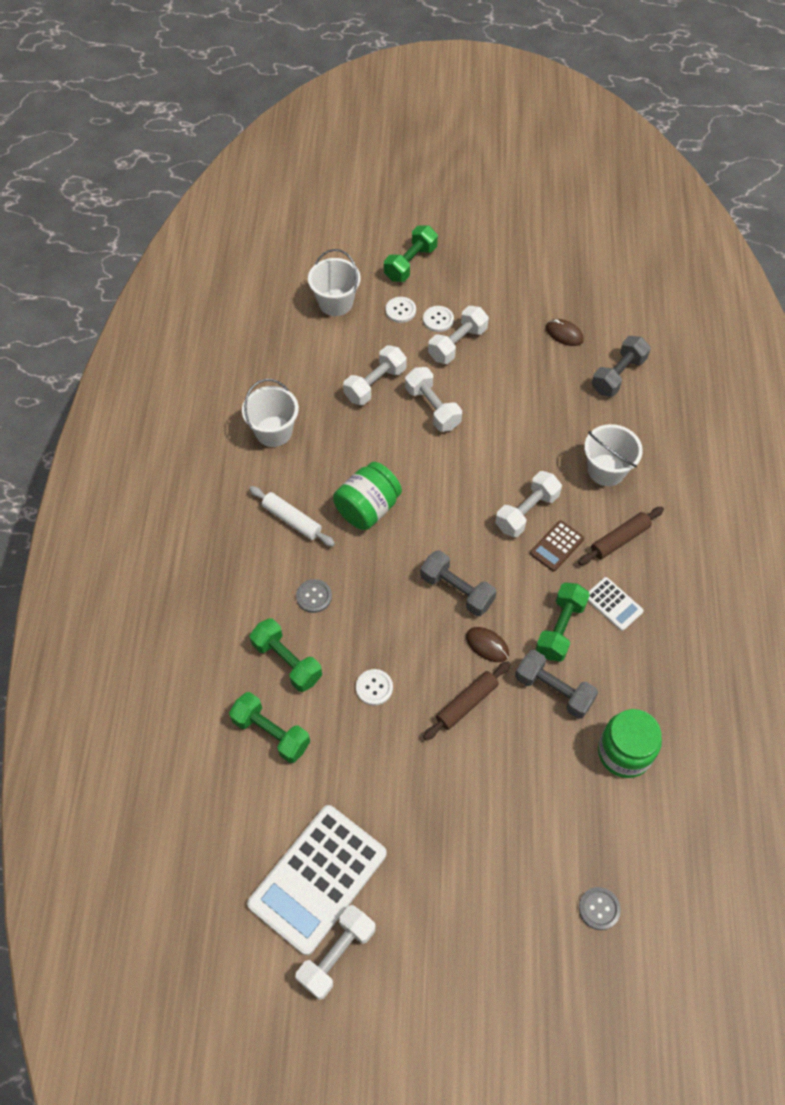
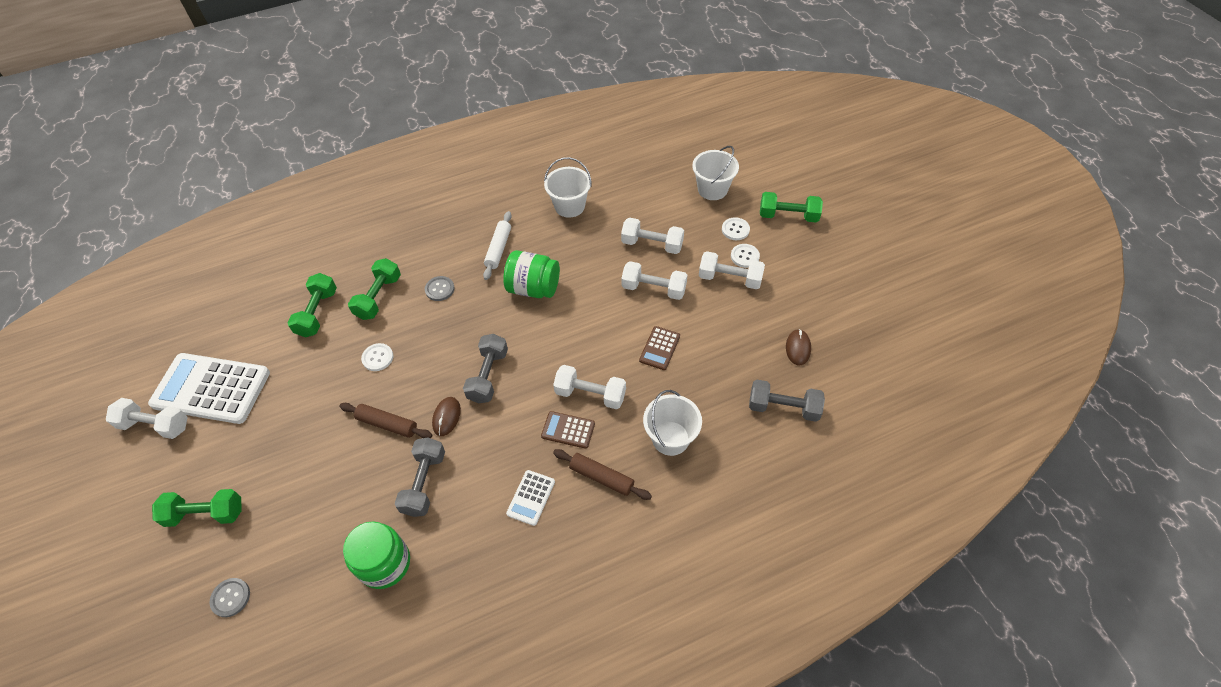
camera: 65 degrees right, 5 degrees down
white dumbbell [405,367,462,432] -> white dumbbell turned 75 degrees clockwise [621,261,688,300]
green dumbbell [536,583,590,662] -> green dumbbell moved to [152,489,242,527]
none -> brown calculator [639,326,680,370]

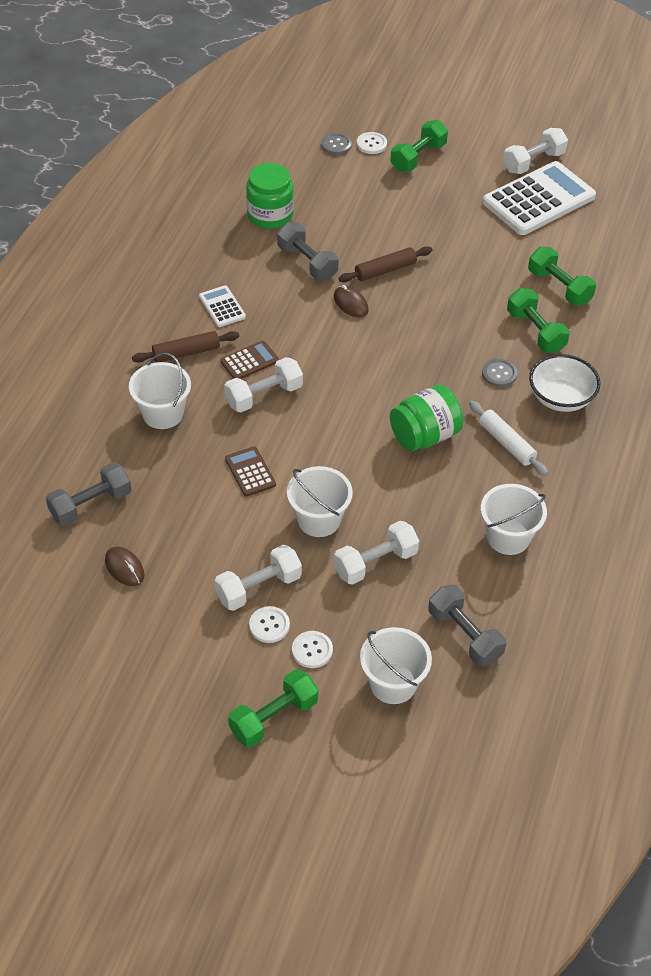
camera: 130 degrees right, 5 degrees down
white button [361,343,393,371] -> white button moved to [357,132,387,154]
grey dumbbell [463,334,508,403] -> grey dumbbell moved to [428,585,506,667]
white dumbbell [621,261,688,300] -> white bucket [287,466,353,537]
none -> white bowl [529,354,600,412]

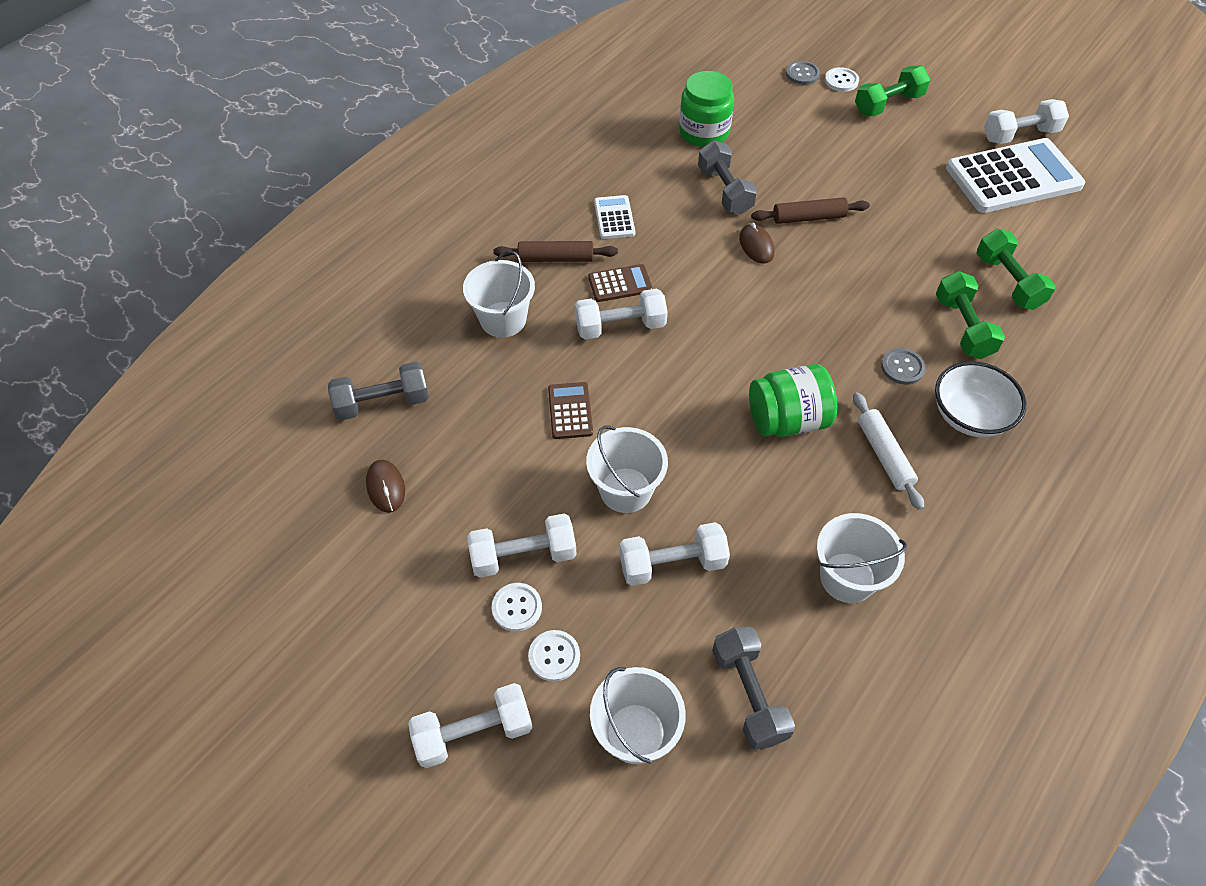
camera: 20 degrees right, 5 degrees up
green dumbbell [228,669,318,747] -> white dumbbell [408,683,533,768]

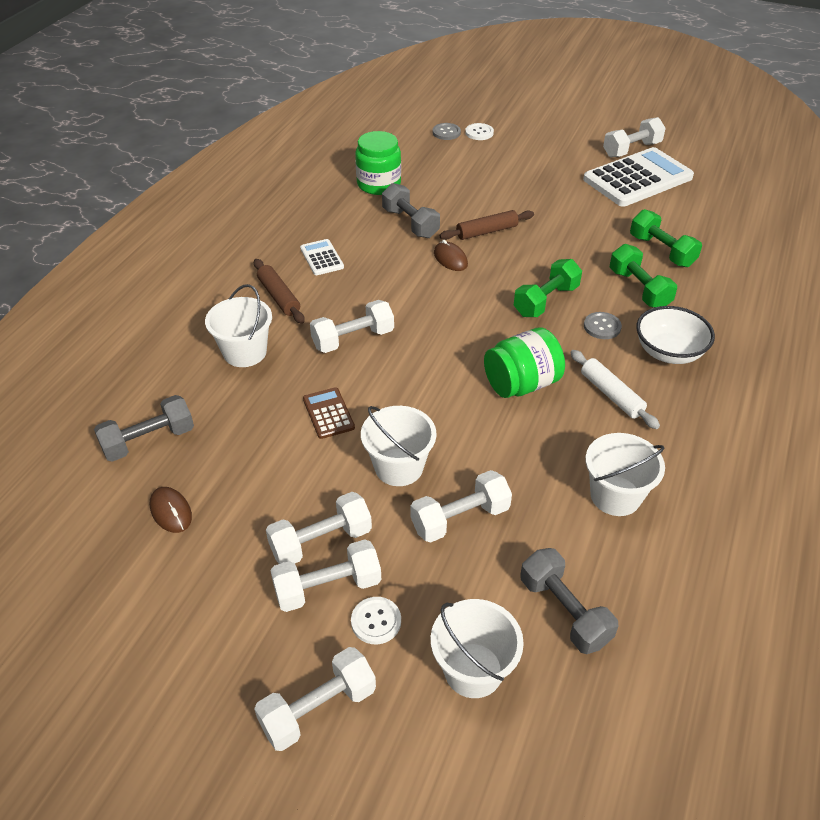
camera: 15 degrees left, 10 degrees down
white button [491,583,542,631] -> white dumbbell [270,539,381,612]
brown rolling pin [494,241,618,262] -> brown rolling pin turned 75 degrees clockwise [254,259,305,324]
brown calculator [588,264,653,302] -> none
green dumbbell [855,65,931,116] -> green dumbbell moved to [514,259,582,317]

